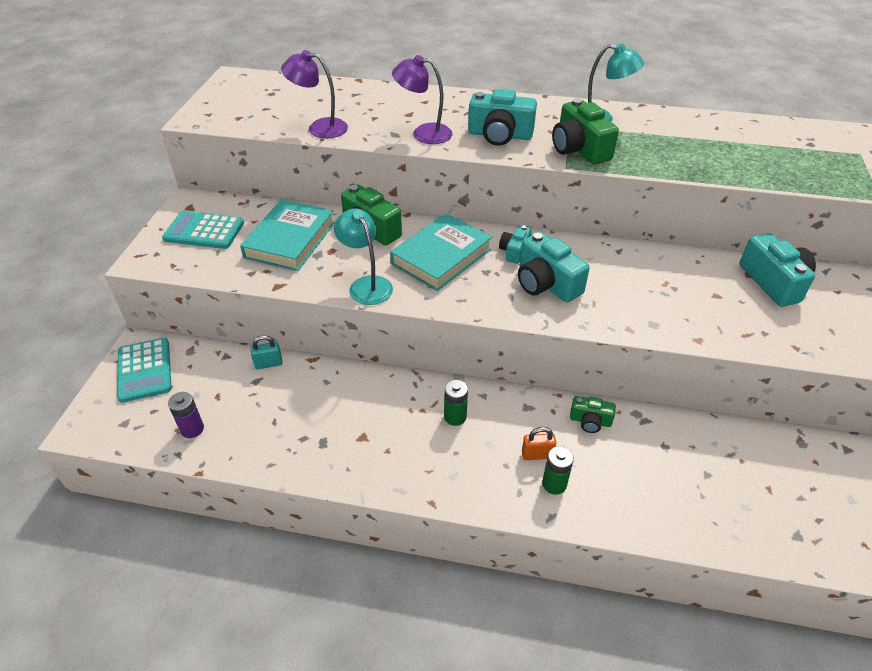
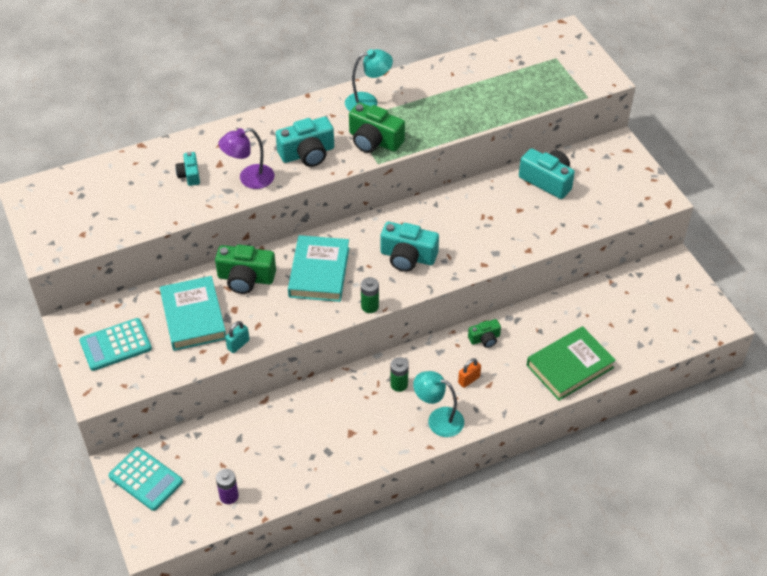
camera: 35 degrees left, 5 degrees up
turquoise padlock [250,335,283,369] -> turquoise padlock moved to [225,321,250,353]
purple lamp [281,50,348,138] -> none
turquoise lamp [334,208,393,305] -> turquoise lamp moved to [413,371,464,437]
turquoise camera [499,225,532,264] -> turquoise camera moved to [175,152,200,186]
green battery [542,446,574,495] -> green battery moved to [361,277,379,313]
none -> green book [527,326,616,401]

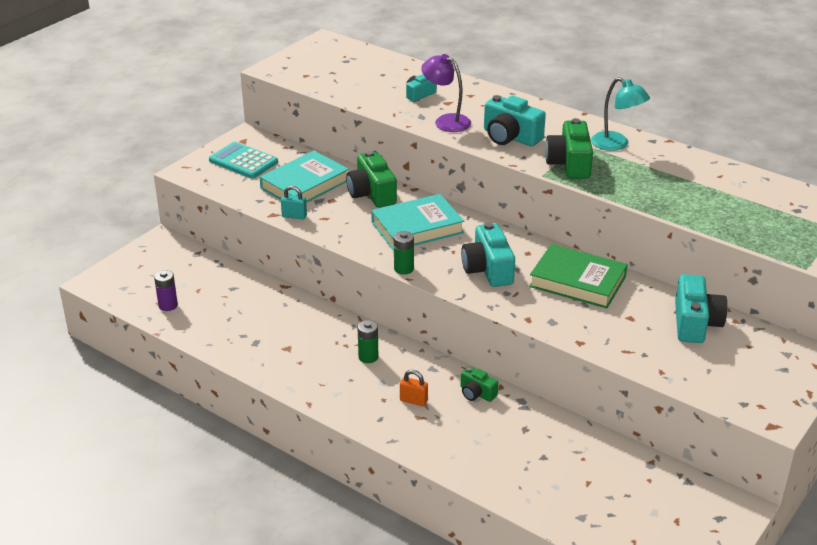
camera: 60 degrees right, 15 degrees down
turquoise calculator [108,447,183,511] -> none
turquoise lamp [413,371,464,437] -> none
green book [527,326,616,401] -> green book moved to [529,244,628,309]

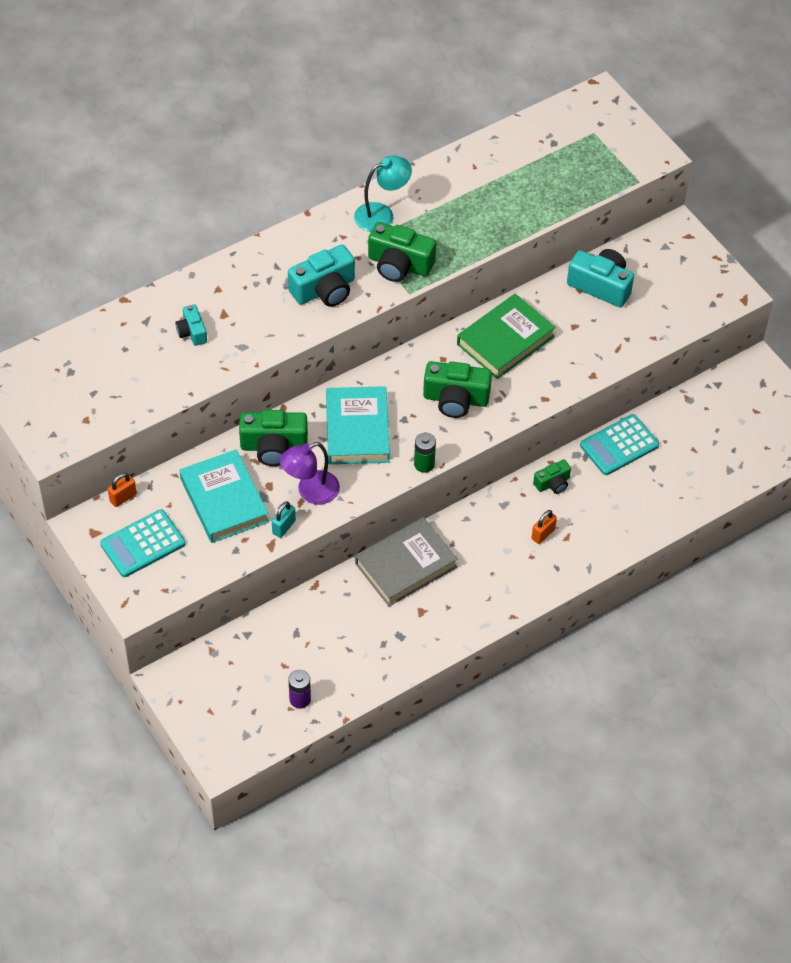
camera: 70 degrees left, 20 degrees up
green battery [358,320,378,363] -> none
purple lamp [421,54,471,132] -> purple lamp moved to [280,442,340,505]
turquoise camera [461,222,515,287] -> green camera [423,361,492,418]
none -> orange padlock [108,473,137,507]
none -> grey book [355,517,458,606]
none -> turquoise calculator [580,414,659,475]

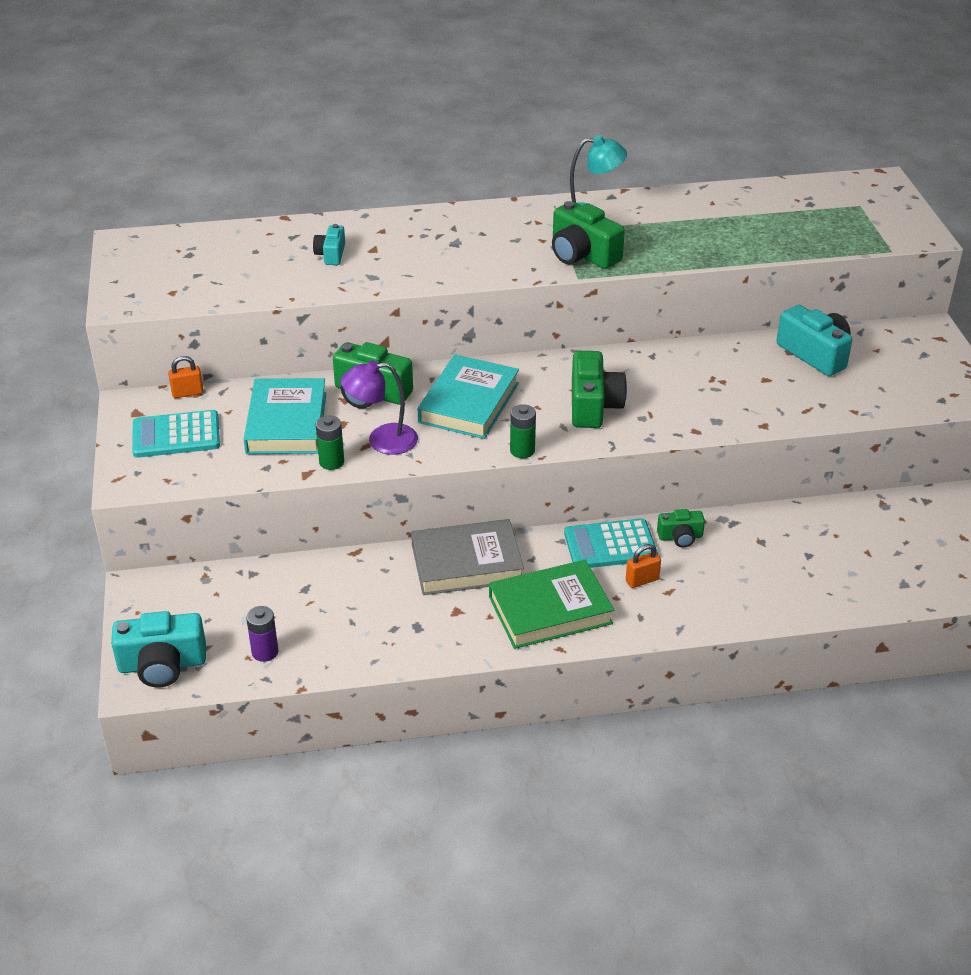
camera: 25 degrees right, 15 degrees down
turquoise padlock [272,501,296,538] -> green battery [316,416,344,470]
turquoise camera [288,245,355,307] -> turquoise camera moved to [111,611,206,688]
green camera [423,361,492,418] -> green camera turned 120 degrees counterclockwise [572,351,627,428]
green book [457,294,556,379] -> green book moved to [489,560,614,649]
turquoise calculator [580,414,659,475] -> turquoise calculator moved to [564,518,658,568]

